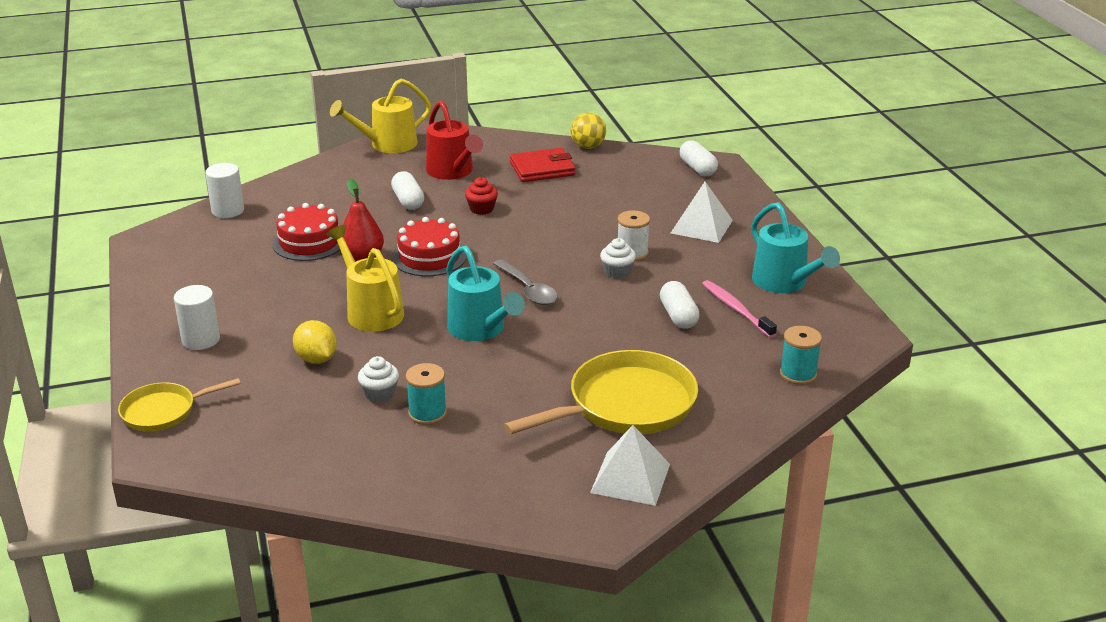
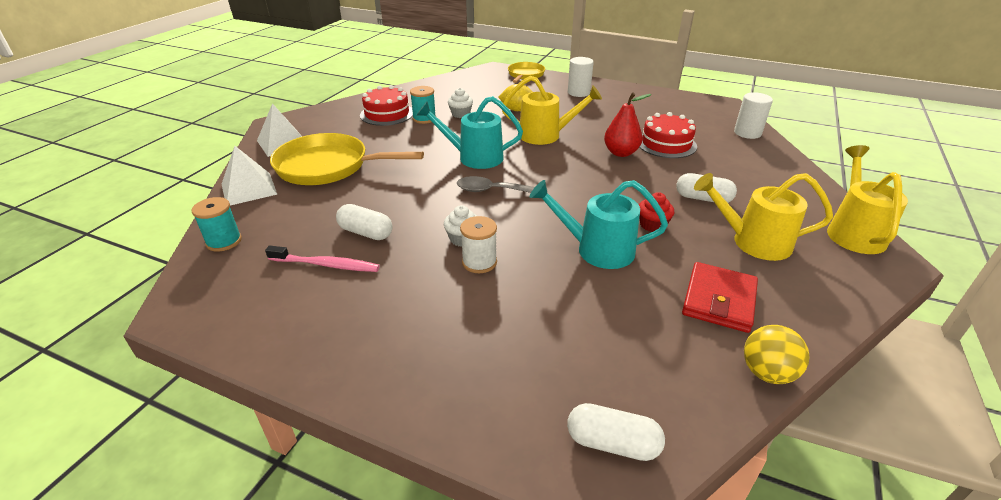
camera: 130 degrees right, 5 degrees up
red cake [392,217,467,276] -> red cake moved to [360,85,413,126]
red watering can [426,100,483,180] -> yellow watering can [694,173,833,261]
yellow pan [504,350,698,434] -> yellow pan turned 90 degrees clockwise [270,133,424,185]
white pyramid [671,182,733,243] -> white pyramid moved to [222,146,277,206]
turquoise watering can [751,202,840,293] -> turquoise watering can moved to [530,180,668,269]

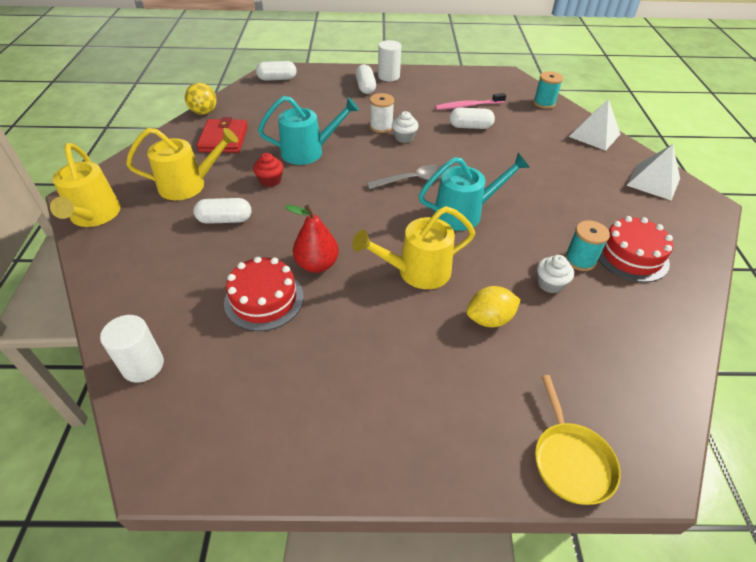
camera: 155 degrees right, 10 degrees up
yellow pan [270,133,424,185] -> none
white cylinder [568,57,594,97] -> white cylinder moved to [378,40,401,81]
none -> white capsule [356,64,376,94]

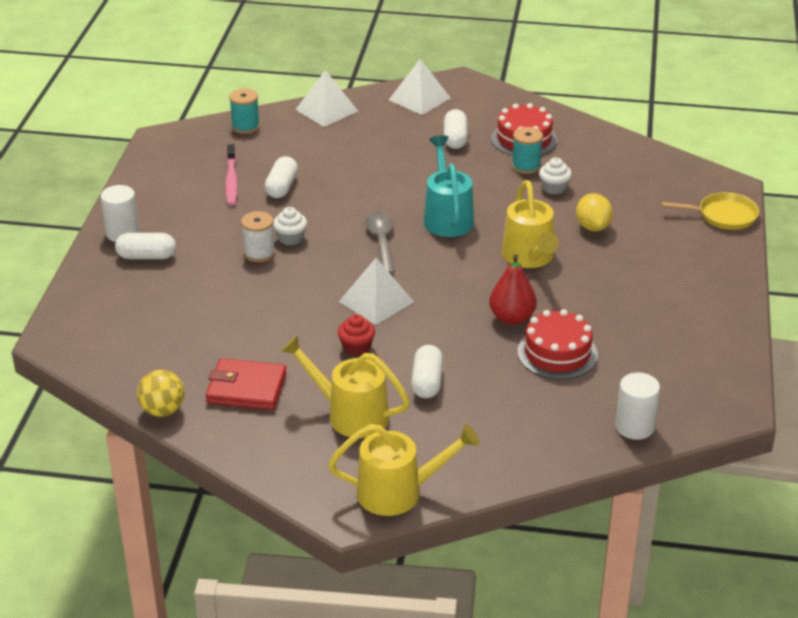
camera: 80 degrees left, 10 degrees down
yellow watering can [126,128,238,200] -> yellow watering can turned 60 degrees counterclockwise [281,335,410,438]
white capsule [256,61,297,81] -> white capsule moved to [444,109,468,149]
turquoise watering can [258,96,359,165] -> none
none -> white pyramid [339,258,414,325]

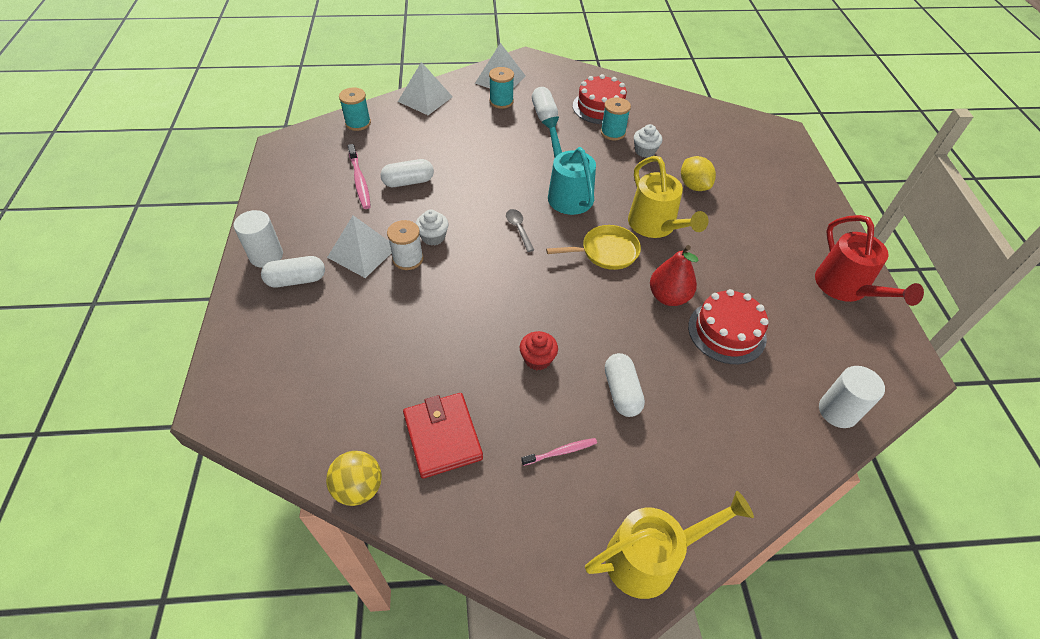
camera: 15 degrees left, 15 degrees up
red wallet [206,358,287,410] -> red wallet turned 75 degrees clockwise [403,393,483,479]
white capsule [265,156,298,198] -> white capsule turned 75 degrees clockwise [381,159,434,187]
yellow watering can [281,335,410,438] -> pink toothbrush [521,438,597,466]
white pyramid [339,258,414,325] -> white pyramid moved to [327,215,392,278]
grey spoon [365,212,395,274] -> grey spoon [506,209,534,252], size x0.64
yellow pan [661,192,759,230] -> yellow pan moved to [546,225,641,270]
none -> turquoise spool [489,67,514,109]
none -> red watering can [815,215,924,306]

